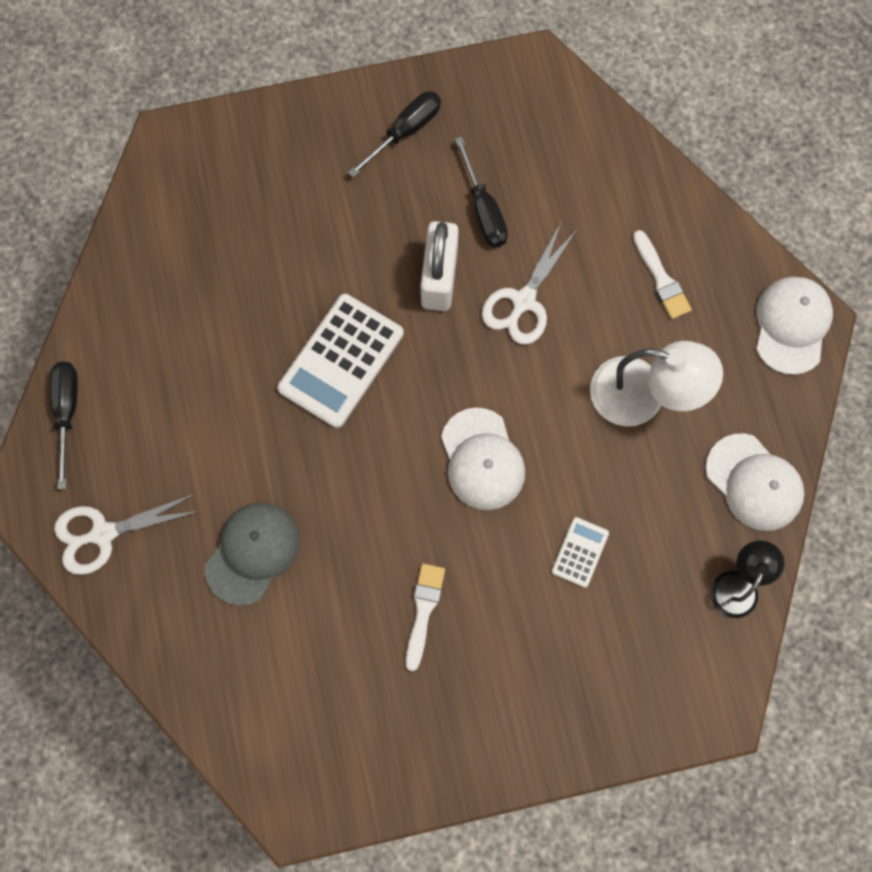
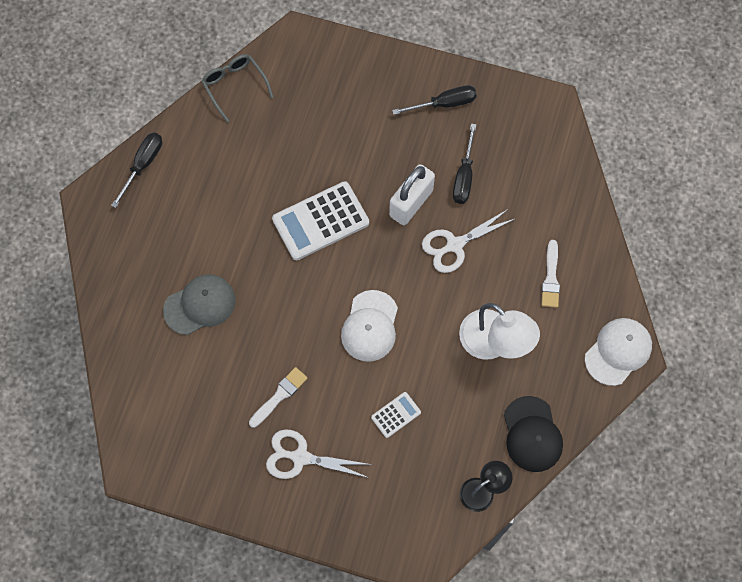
camera: 30 degrees right, 5 degrees down
white scissors [54,494,200,575] -> white scissors moved to [266,429,373,479]
white cap [706,433,804,531] -> black cap [504,396,563,472]
none -> grey glasses [201,54,273,122]

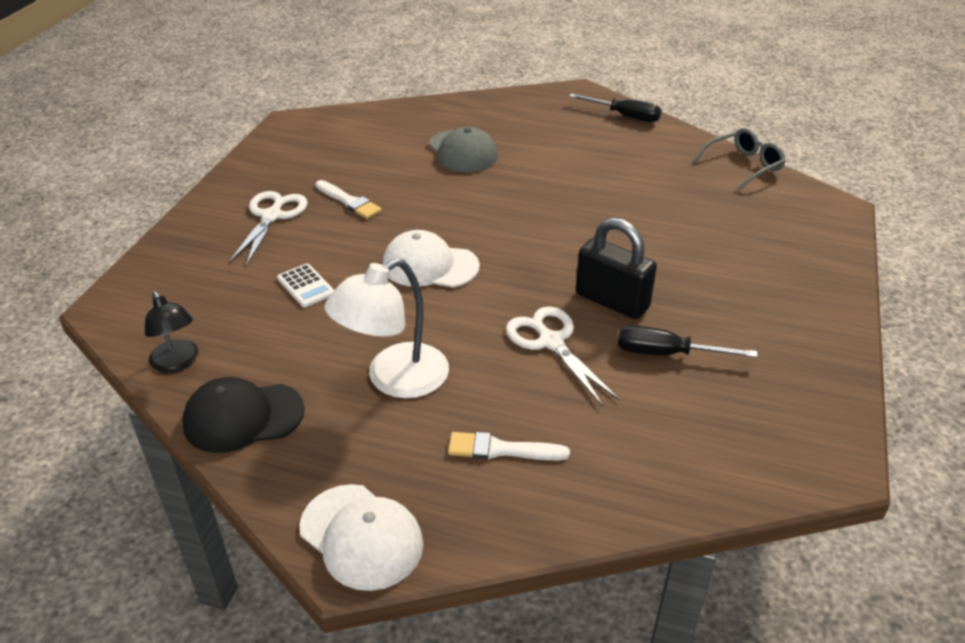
camera: 90 degrees right, 30 degrees down
white calculator [272,181,369,260] -> none
white padlock [389,164,435,225] -> black padlock [576,218,657,319]
black screwdriver [392,85,477,115] -> none

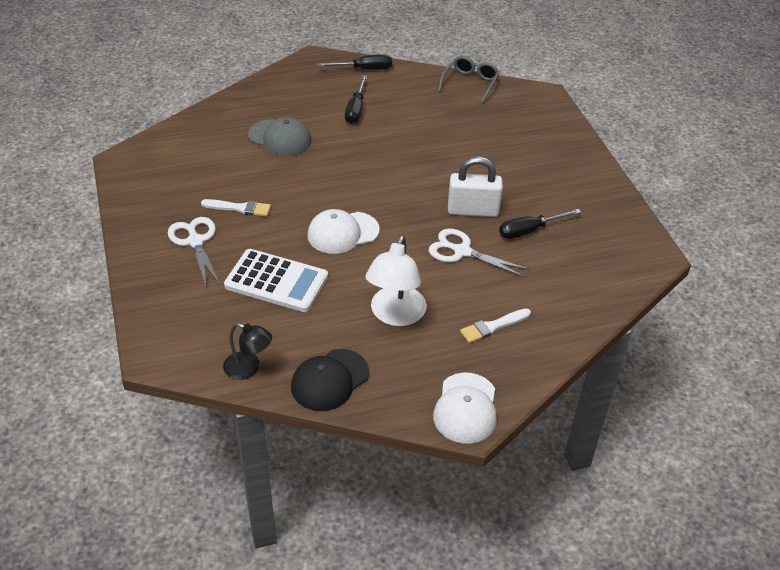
camera: 35 degrees left, 5 degrees up
white calculator [277,264,335,308] -> white calculator [224,249,328,312], size x2.05
white cap [300,484,423,591] -> white cap turned 90 degrees clockwise [433,373,497,444]
black padlock [576,218,657,319] -> white padlock [448,157,503,217]
none -> black screwdriver [345,75,367,124]

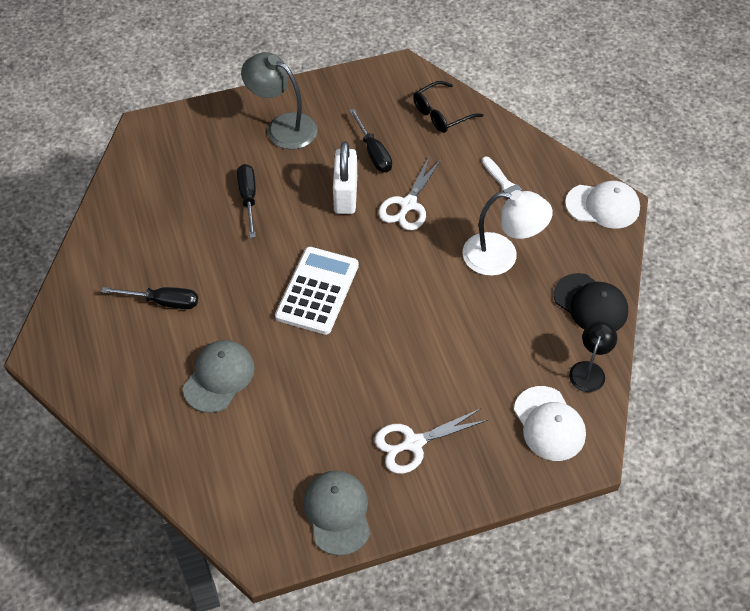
camera: 90 degrees left, 10 degrees up
white brush [201,199,271,217] -> none
white calculator [224,249,328,312] -> white calculator moved to [275,247,359,335]
white cap [307,209,380,254] -> white cap moved to [514,386,586,461]
black screwdriver [317,54,392,70] -> black screwdriver moved to [237,164,256,238]
grey glasses [438,56,500,104] -> none
none -> grey lamp [241,52,318,149]
none -> grey cap [303,471,370,556]
none -> black glasses [413,81,483,133]

